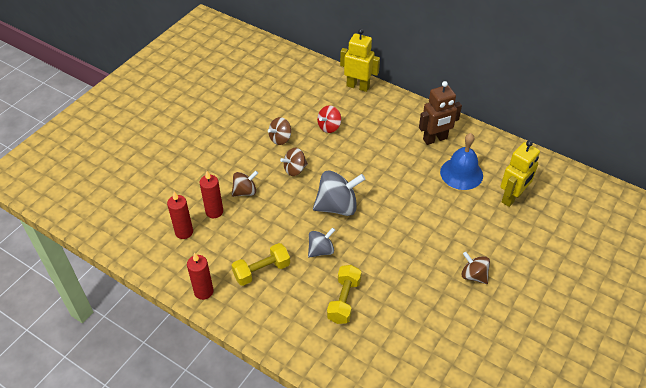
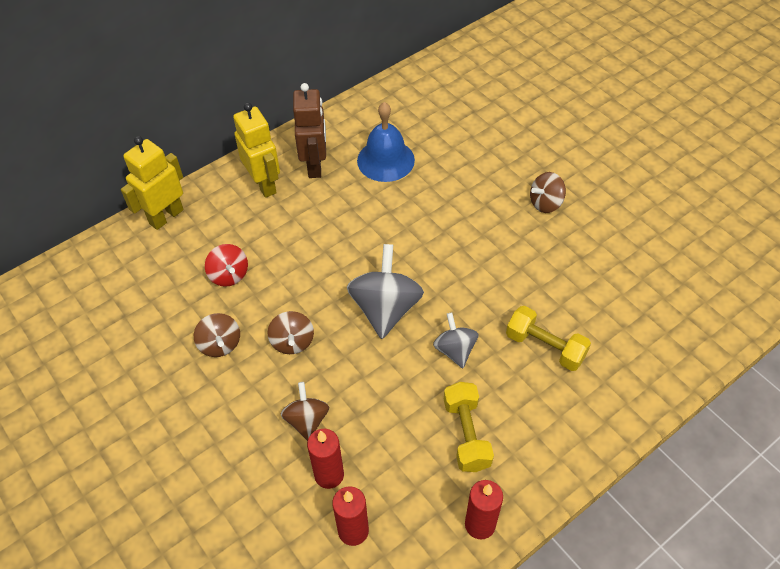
camera: 70 degrees left, 5 degrees up
yellow robot [500,140,540,207] -> yellow robot moved to [233,103,280,198]

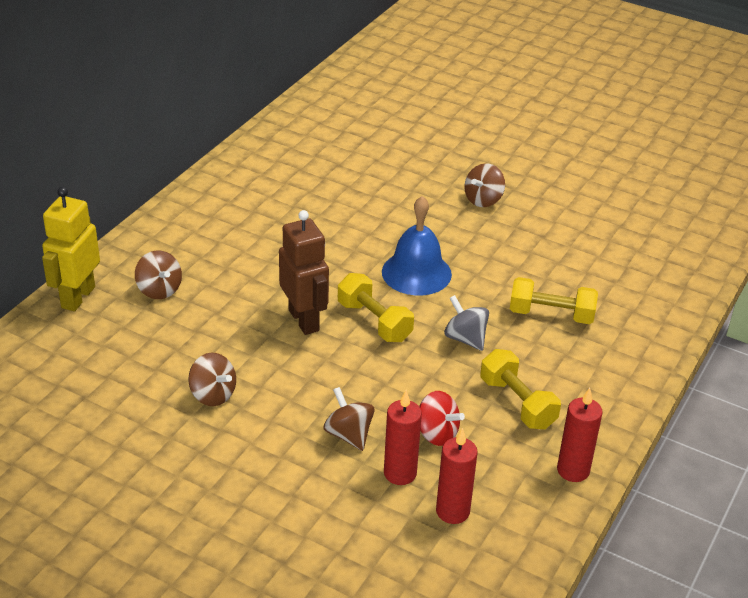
camera: 25 degrees left, 15 degrees down
red spinning top [205,244,248,287] -> red spinning top moved to [419,391,465,446]
yellow robot [233,103,280,198] -> none
brown spinning top [267,311,314,354] -> brown spinning top moved to [135,251,182,299]
brown robot [293,83,326,178] -> brown robot moved to [279,210,329,335]
grey spinning top [347,244,424,339] -> yellow dumbbell [338,273,414,342]
blue bell [357,102,415,182] -> blue bell moved to [382,196,452,295]

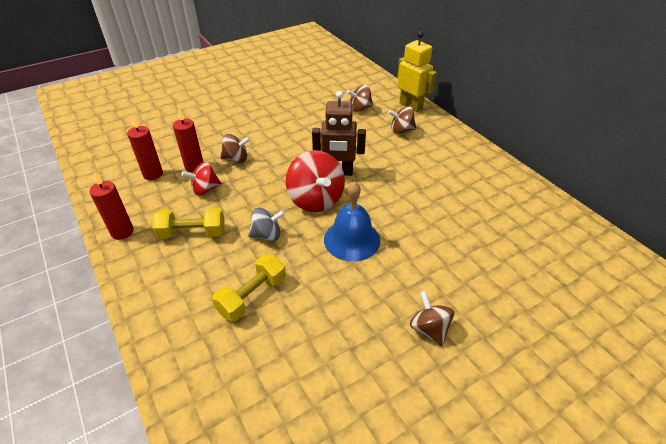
camera: 120 degrees right, 5 degrees up
brown spinning top [188,353,236,406] -> brown spinning top moved to [347,85,373,112]
yellow dumbbell [338,273,414,342] -> red spinning top [286,150,345,212]

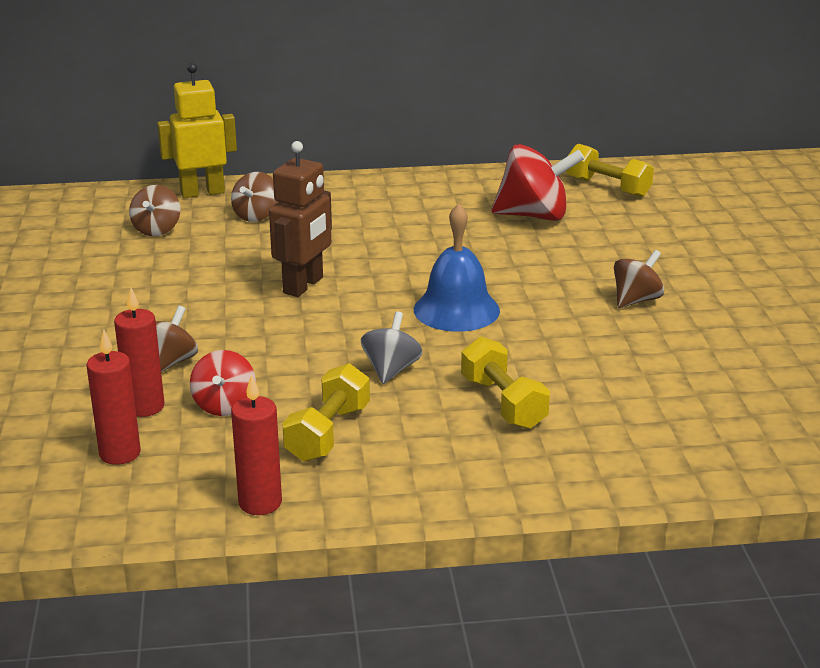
camera: 65 degrees left, 15 degrees down
red spinning top [286,150,345,212] -> red spinning top moved to [492,144,585,221]
brown spinning top [410,291,454,347] -> brown spinning top turned 135 degrees clockwise [614,250,664,308]
none -> yellow dumbbell [566,144,654,197]

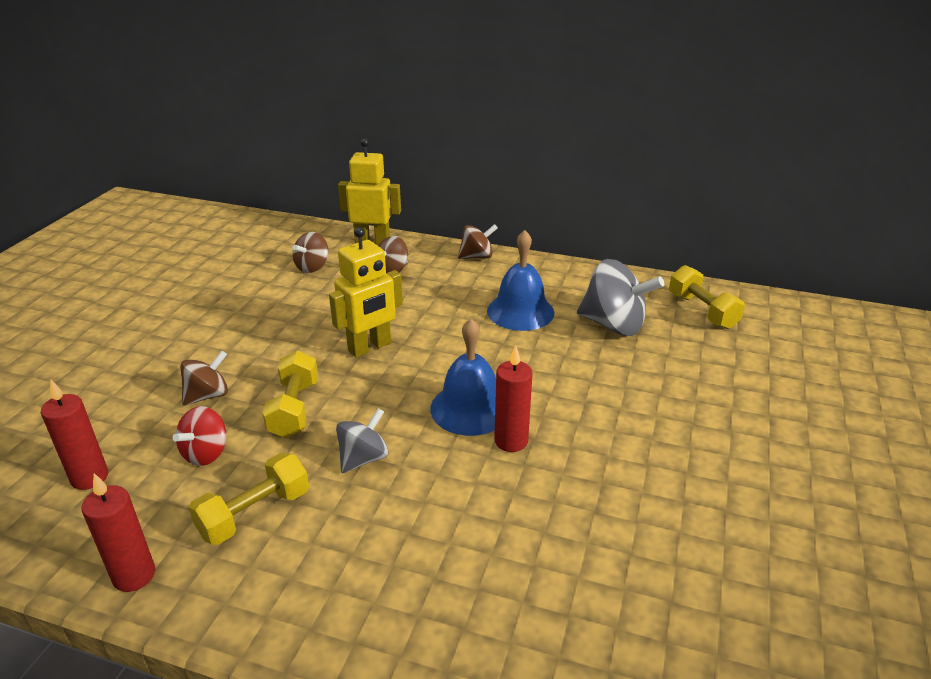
camera: 25 degrees right, 5 degrees up
red candle [114,288,165,417] -> red candle moved to [494,345,533,452]
brown robot [269,141,332,297] -> yellow robot [329,227,403,357]
yellow dumbbell [461,337,550,429] -> yellow dumbbell moved to [262,351,318,438]
red spinning top [492,144,585,221] -> grey spinning top [577,259,664,336]
brown spinning top [614,250,664,308] -> brown spinning top moved to [458,224,498,259]
none -> blue bell [487,230,554,331]

